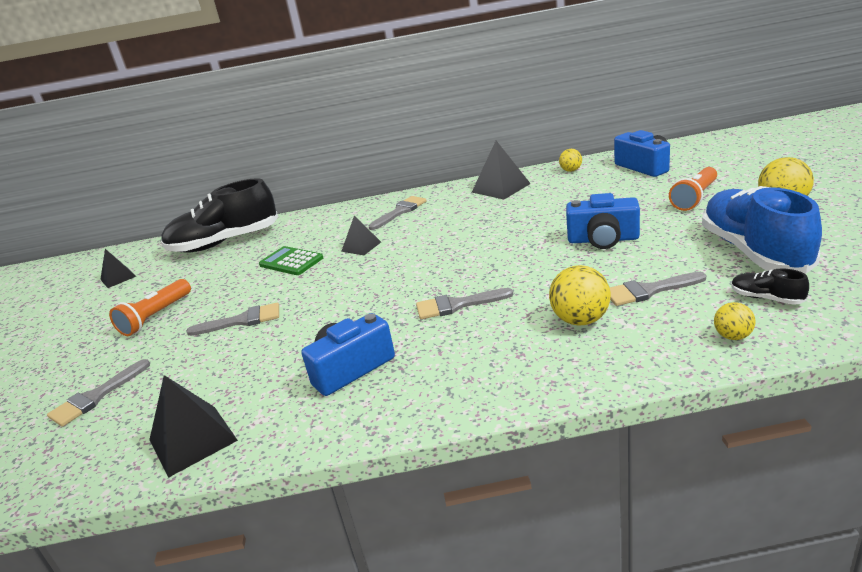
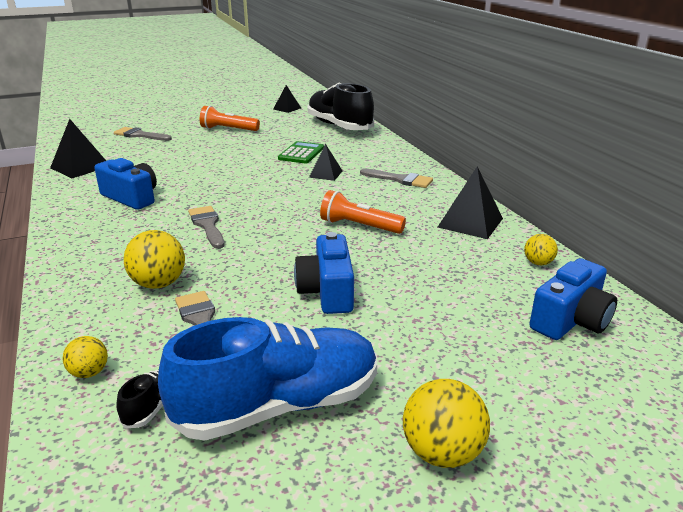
camera: 70 degrees right, 0 degrees up
grey brush [186,302,279,336] -> none
orange flashlight [669,167,717,211] -> orange flashlight moved to [320,190,406,234]

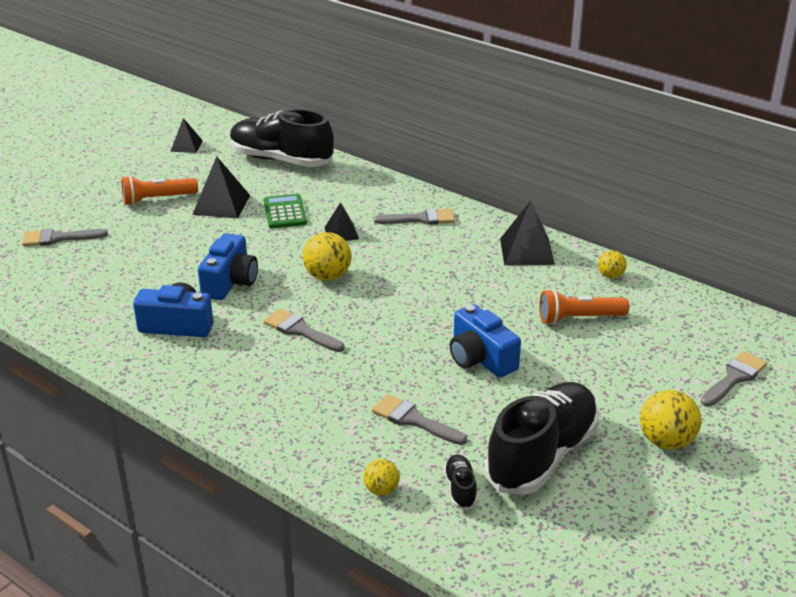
camera: 30 degrees left, 5 degrees up
black pyramid [50,119,106,178] -> black pyramid moved to [192,156,250,219]
yellow ball [124,230,185,289] -> yellow ball moved to [303,232,351,281]
blue shoe [158,317,377,441] -> black shoe [484,382,599,495]
orange flashlight [320,190,406,234] -> orange flashlight moved to [539,289,629,324]
blue camera [530,258,617,340] -> blue camera moved to [198,233,258,300]
none -> grey brush [701,351,767,407]

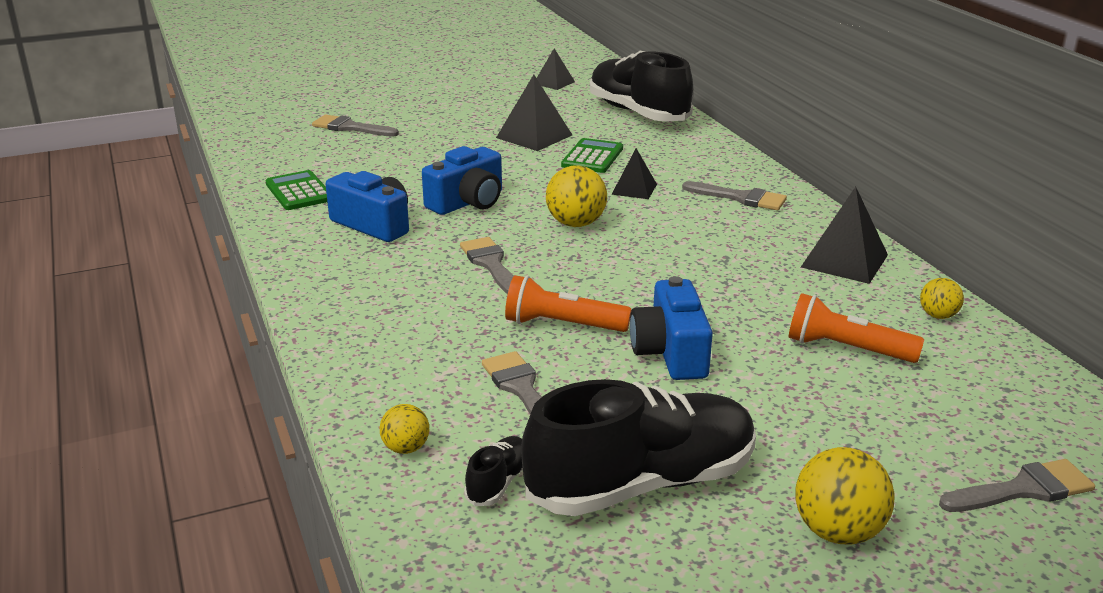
camera: 30 degrees right, 5 degrees down
orange flashlight [122,176,198,206] -> orange flashlight moved to [505,275,632,332]
none -> green calculator [265,170,327,210]

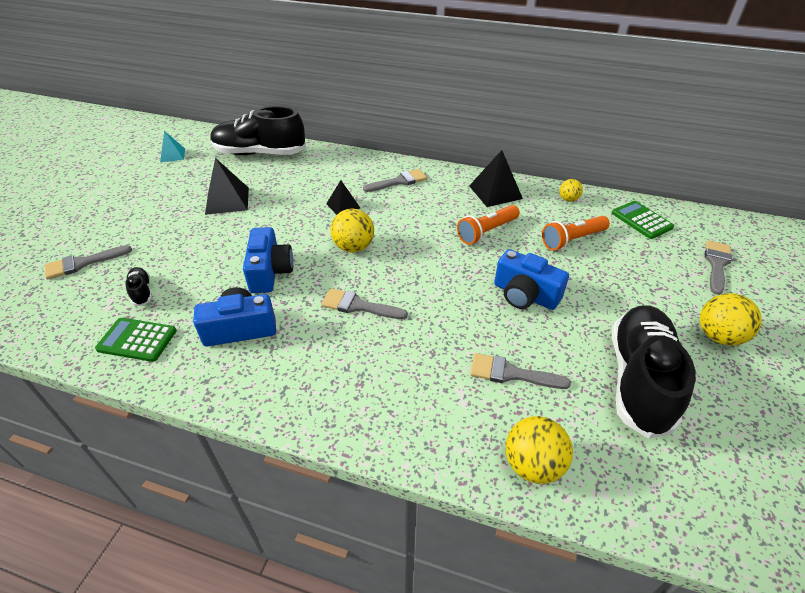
camera: 50 degrees left, 15 degrees up
yellow ball [380,404,429,454] -> yellow ball [506,416,573,484], size x1.73
black shoe [464,436,523,506] -> black shoe moved to [125,267,152,306]
orange flashlight [505,275,632,332] -> orange flashlight moved to [457,205,520,245]
black pyramid [537,48,575,90] -> turquoise pyramid [160,131,185,162]
green calculator [561,138,623,173] -> green calculator moved to [612,201,674,239]

